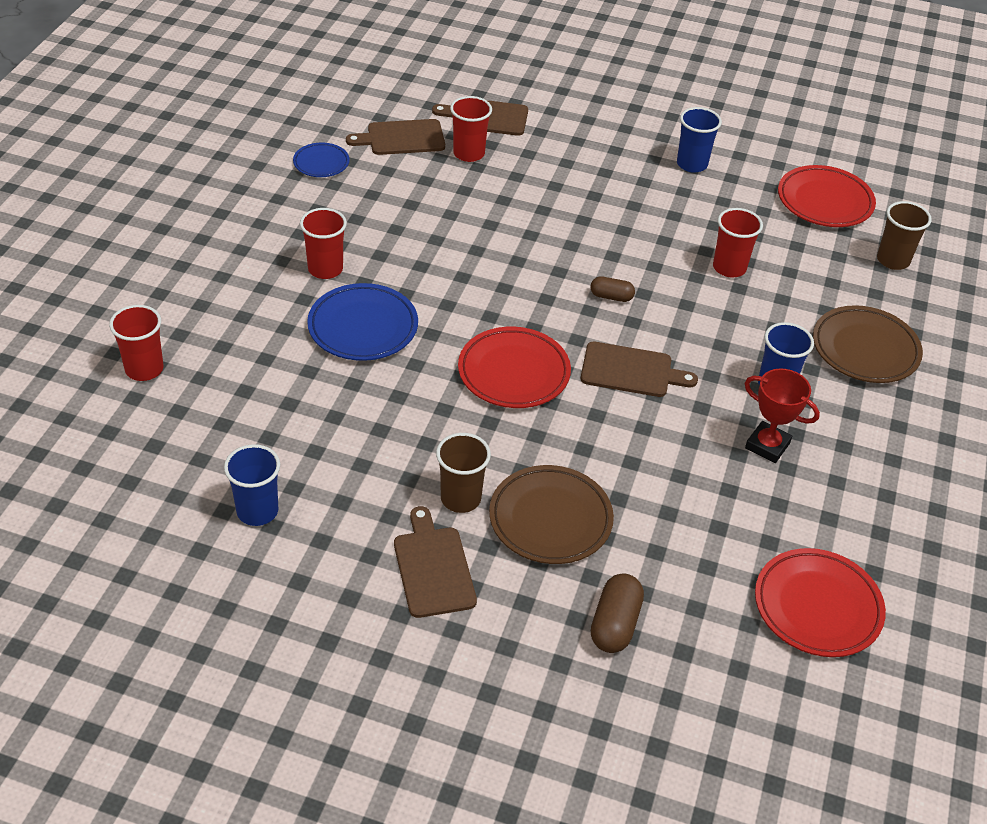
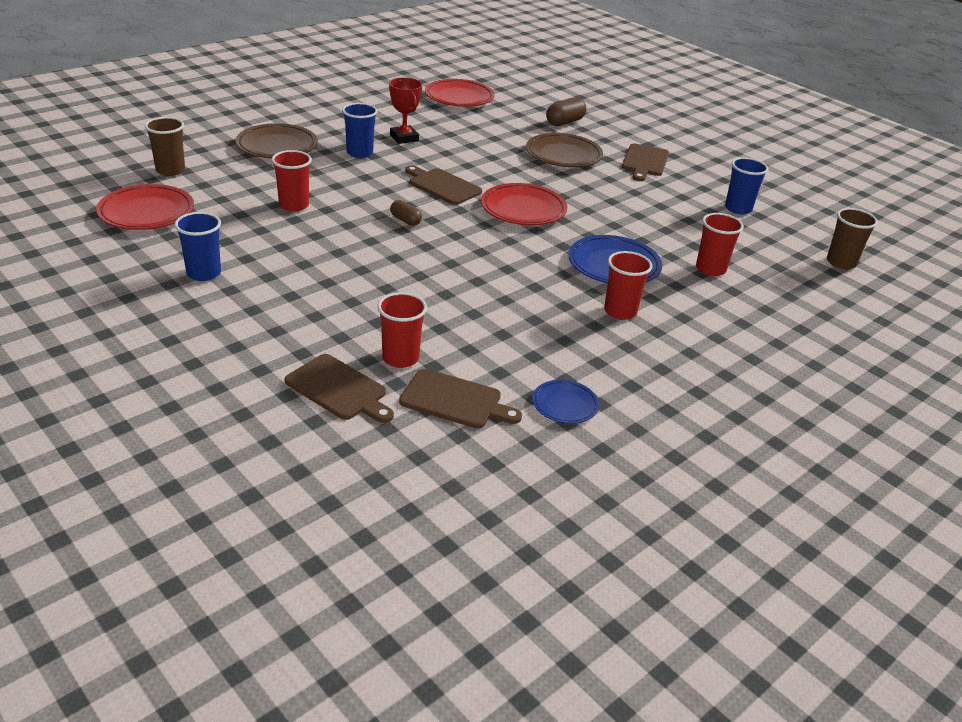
camera: 150 degrees left, 10 degrees down
red cup [109,305,163,381] -> red cup moved to [696,213,744,276]
brown cup [436,433,491,513] -> brown cup moved to [827,208,878,269]

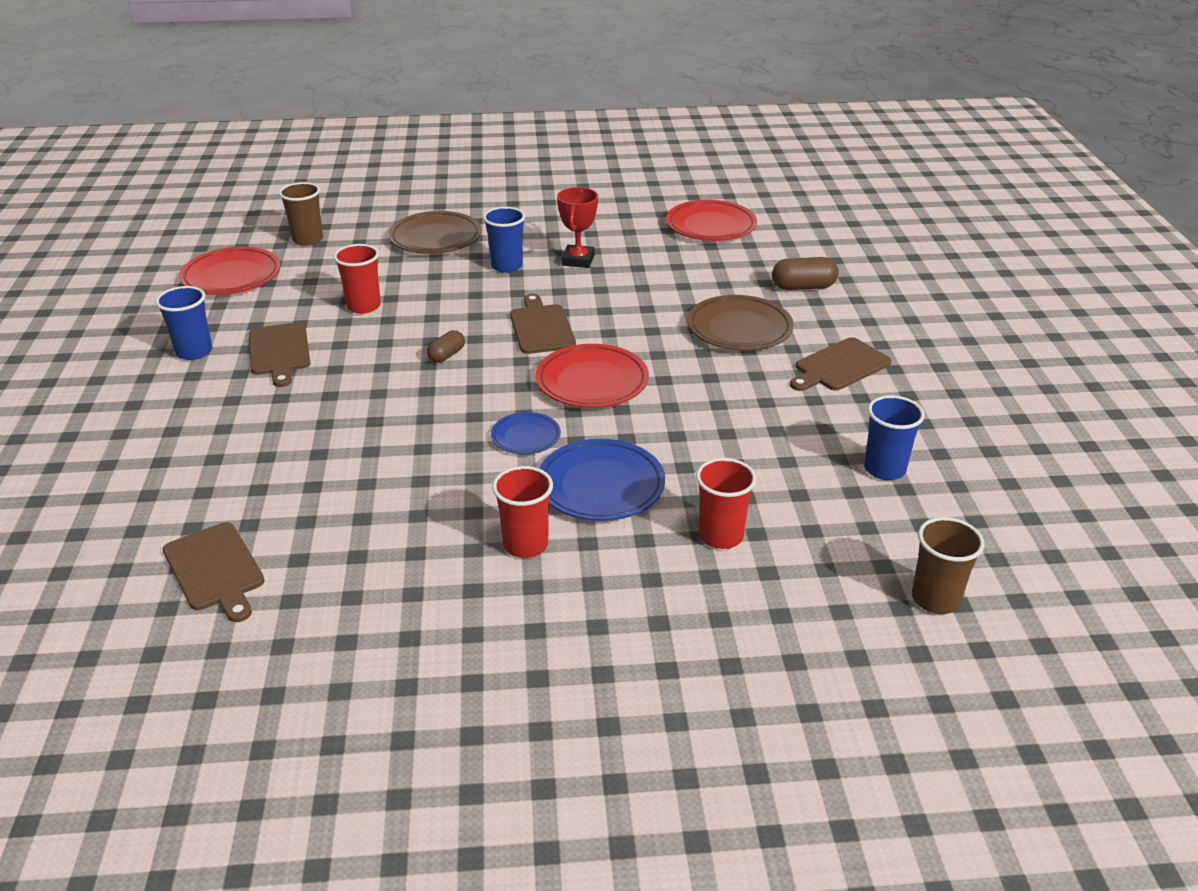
camera: 40 degrees right, 0 degrees up
brown cutting board [285,354,394,423] -> brown cutting board moved to [249,322,310,387]
red cup [377,292,427,368] -> none
brown capsule [390,200,422,226] -> brown capsule turned 45 degrees clockwise [427,330,465,363]
blue plate [532,380,599,424] -> blue plate moved to [491,412,561,454]

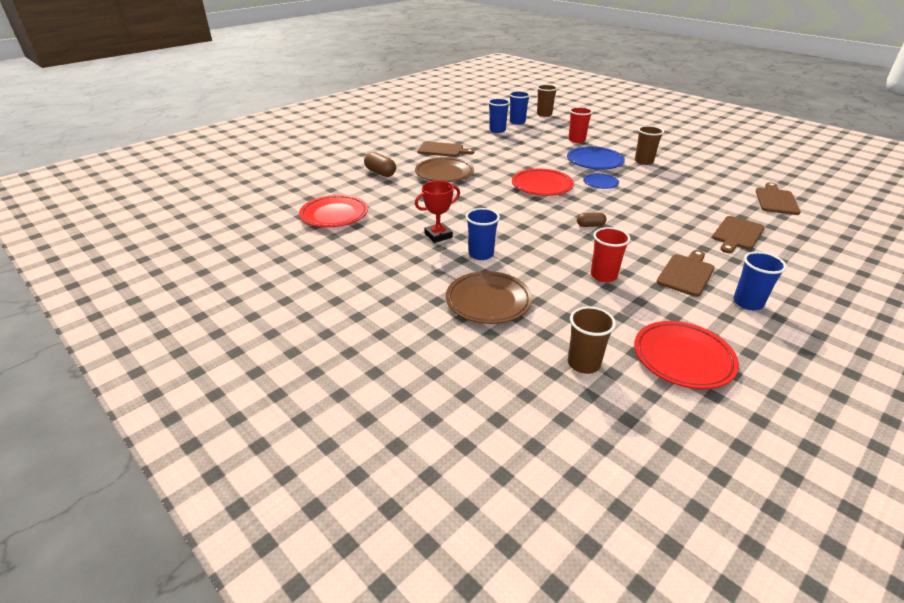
camera: 130 degrees left, 0 degrees up
red cup [492,466,553,558] -> brown cup [635,126,664,165]
brown cutting board [510,294,576,354] -> brown cutting board moved to [712,216,765,253]
none -> blue cup [509,91,530,125]

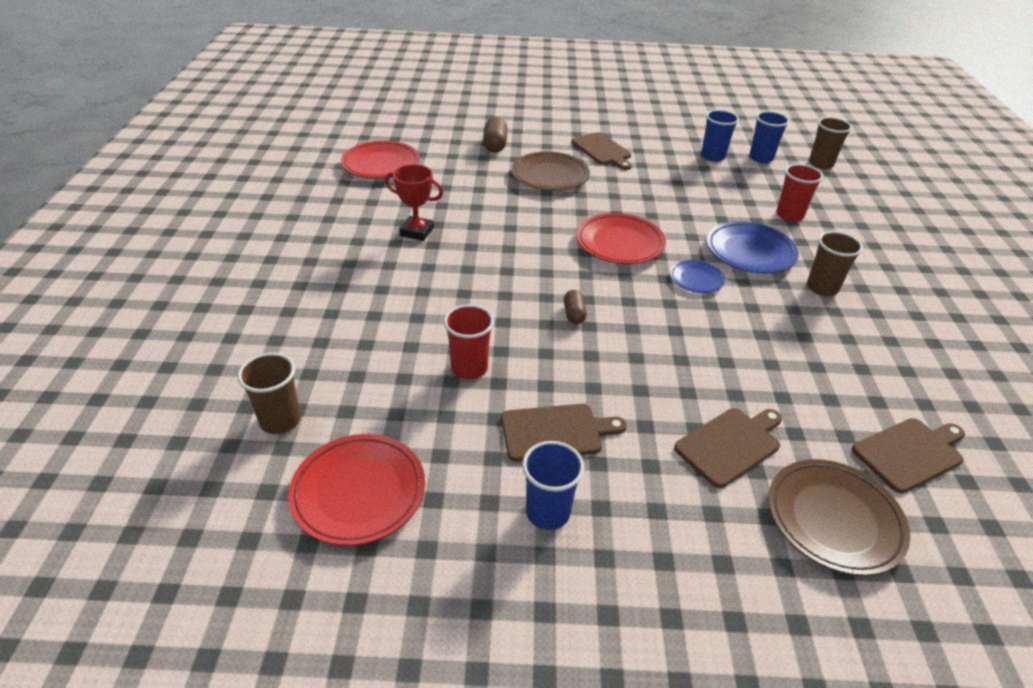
camera: 45 degrees right, 5 degrees up
brown plate [446,271,532,324] -> brown plate moved to [768,459,910,576]
blue cup [466,208,500,260] -> none
brown capsule [577,212,607,227] -> brown capsule turned 45 degrees clockwise [564,290,587,324]
brown cutting board [712,216,765,253] -> brown cutting board turned 150 degrees clockwise [674,408,782,488]

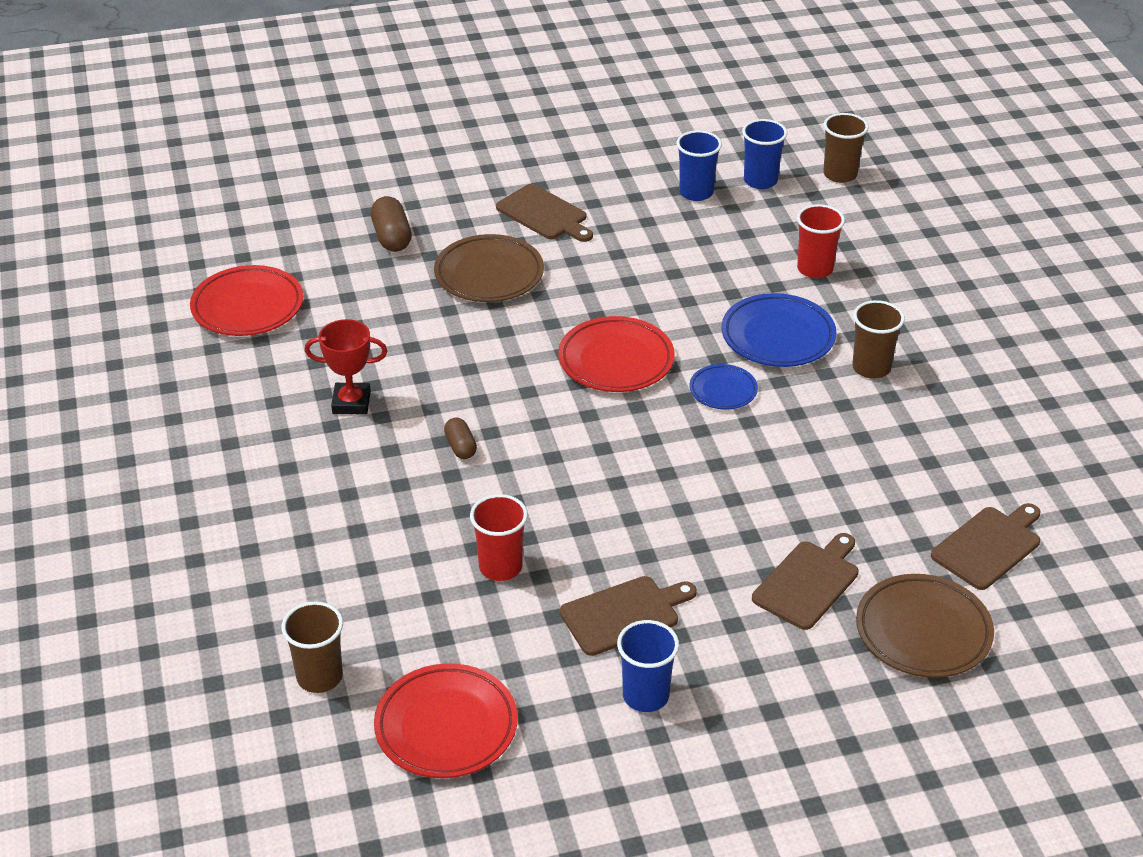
camera: 15 degrees left, 0 degrees up
brown capsule [564,290,587,324] -> brown capsule moved to [444,417,477,459]

